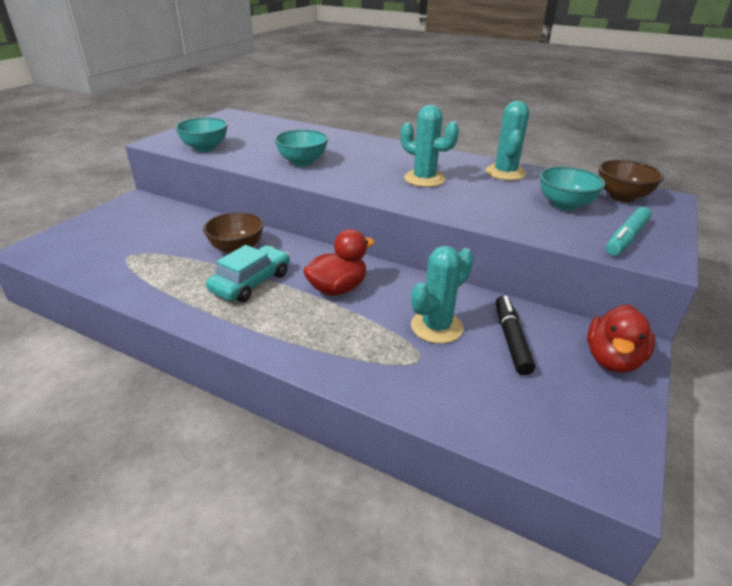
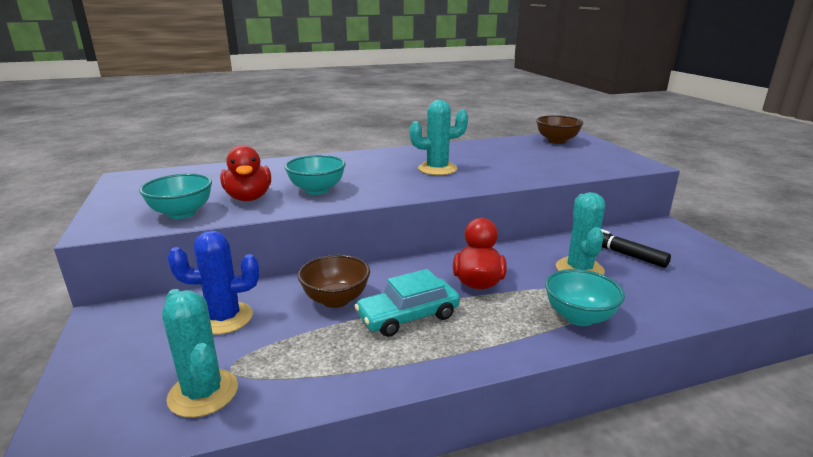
camera: 45 degrees left, 10 degrees down
turquoise car [206,245,290,302] -> turquoise car turned 105 degrees counterclockwise [355,269,460,337]
turquoise cactus [486,101,529,180] -> turquoise cactus moved to [162,289,238,418]
turquoise bowl [539,167,605,211] -> turquoise bowl moved to [545,269,625,326]
red duck [587,305,655,373] -> red duck moved to [220,145,271,201]
turquoise marker [606,207,652,256] -> none
none -> blue cactus [167,231,259,335]

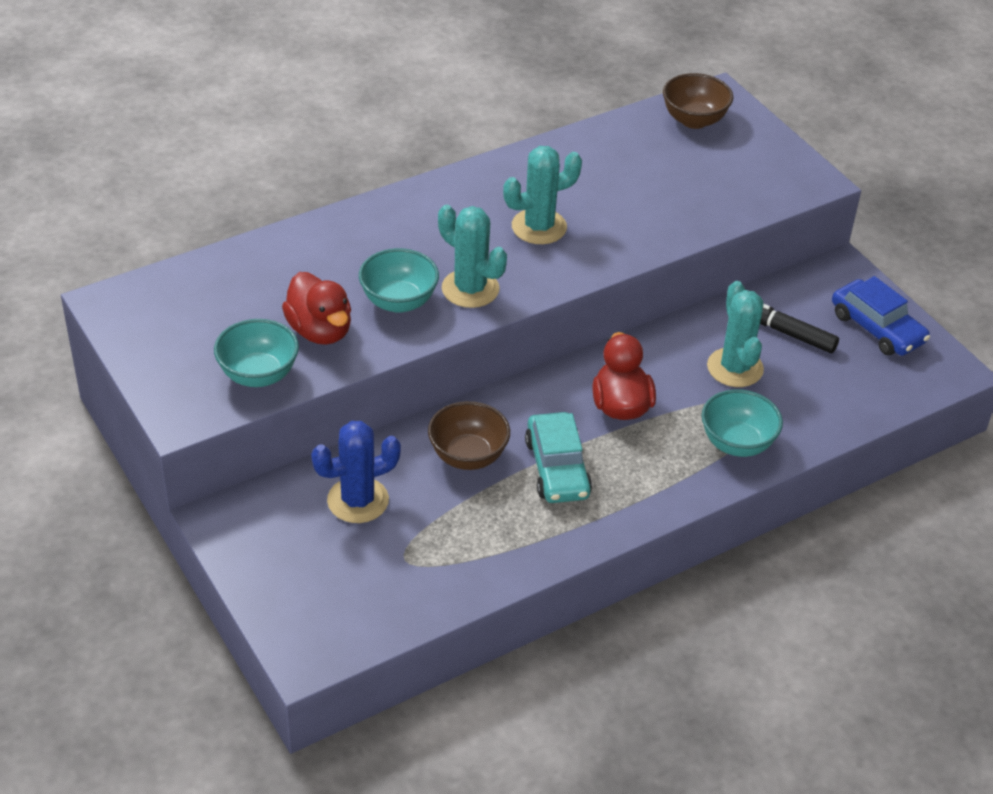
camera: 15 degrees left, 20 degrees up
turquoise cactus [162,289,238,418] -> turquoise cactus moved to [438,205,507,308]
turquoise car [355,269,460,337] -> turquoise car turned 60 degrees counterclockwise [525,412,592,503]
none -> blue car [832,276,930,356]

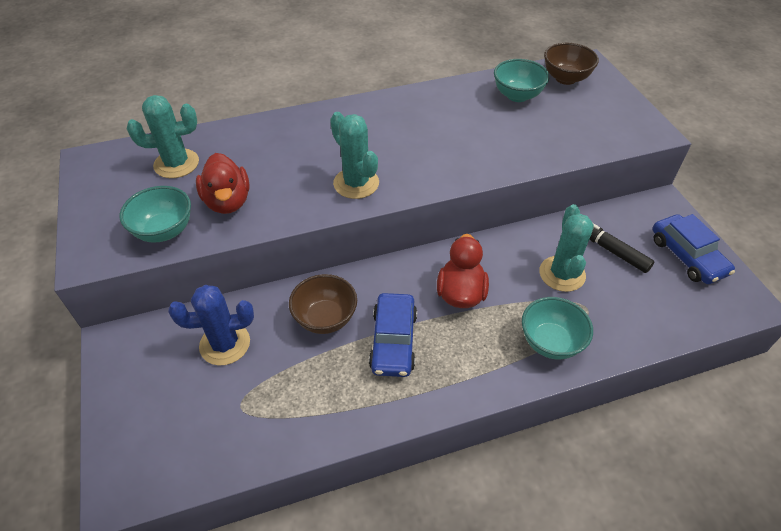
camera: 15 degrees right, 5 degrees up
turquoise bowl [359,248,439,313] -> turquoise bowl moved to [494,59,550,102]
turquoise cactus [503,146,582,244] -> turquoise cactus moved to [127,95,199,178]
turquoise car [525,412,592,503] -> blue car [369,293,417,377]

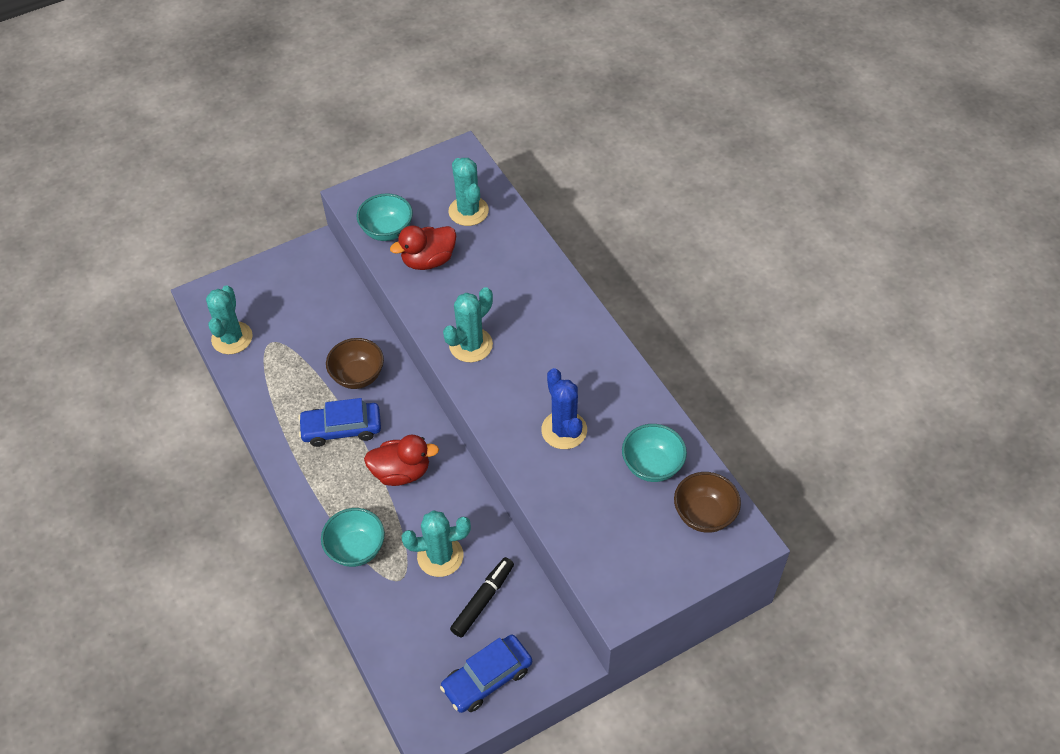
camera: 80 degrees right, 5 degrees up
blue cactus [168,285,254,365] -> blue cactus moved to [541,368,587,449]
none -> turquoise cactus [206,285,253,354]

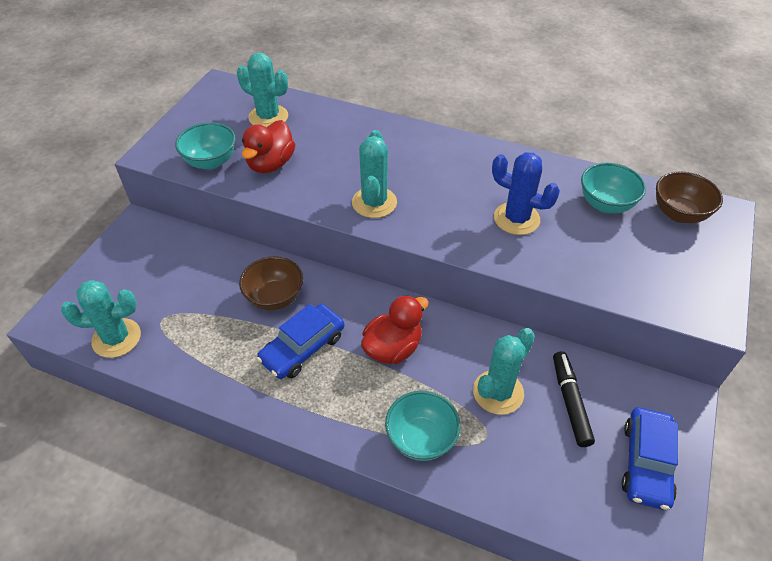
camera: 40 degrees left, 5 degrees down
turquoise cactus [206,285,253,354] -> turquoise cactus turned 60 degrees counterclockwise [61,280,141,358]

